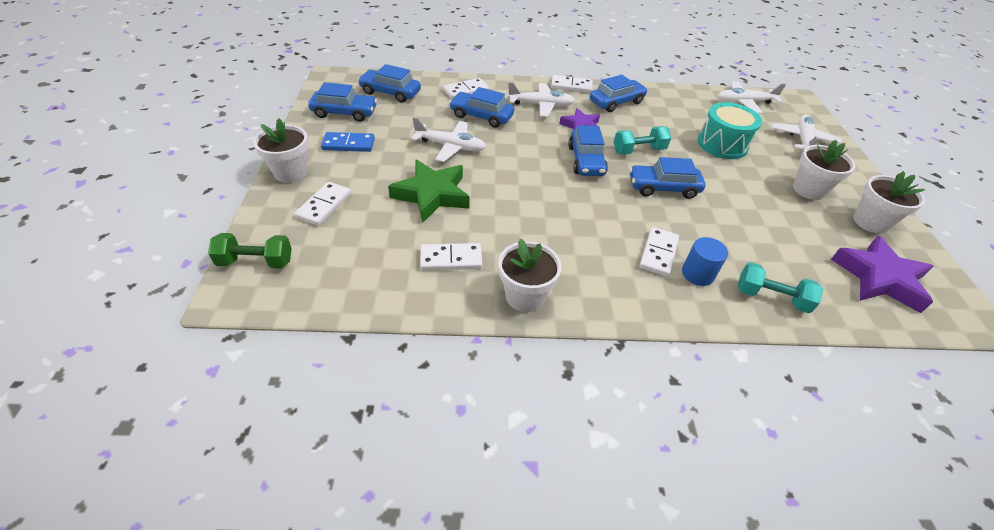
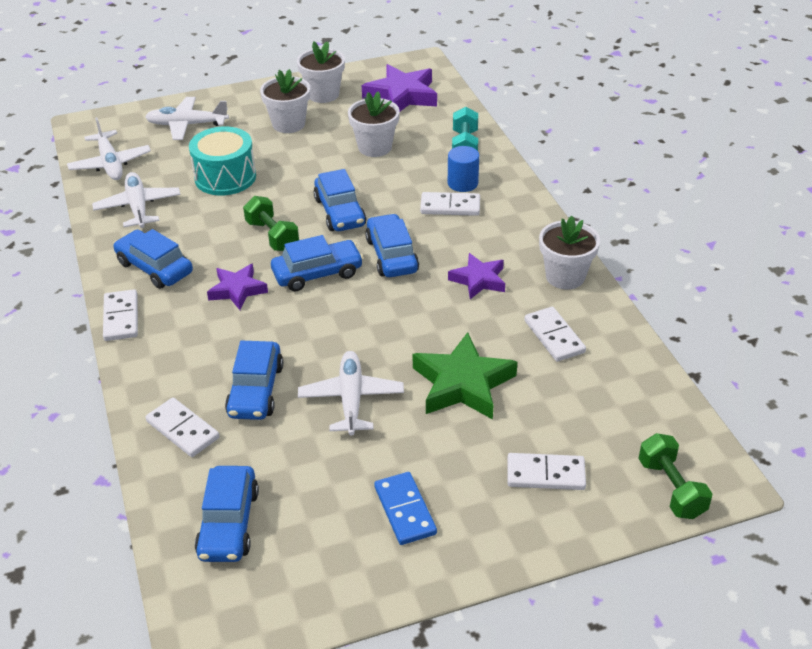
camera: 105 degrees left, 5 degrees down
white flower pot [253,118,308,183] -> white flower pot moved to [348,91,400,157]
blue car [308,82,377,122] -> blue car moved to [365,214,419,277]
white plane [507,82,575,117] -> white plane moved to [92,172,181,228]
turquoise dumbbell [613,126,671,155] -> green dumbbell [243,196,299,251]
none -> purple star [448,253,505,299]

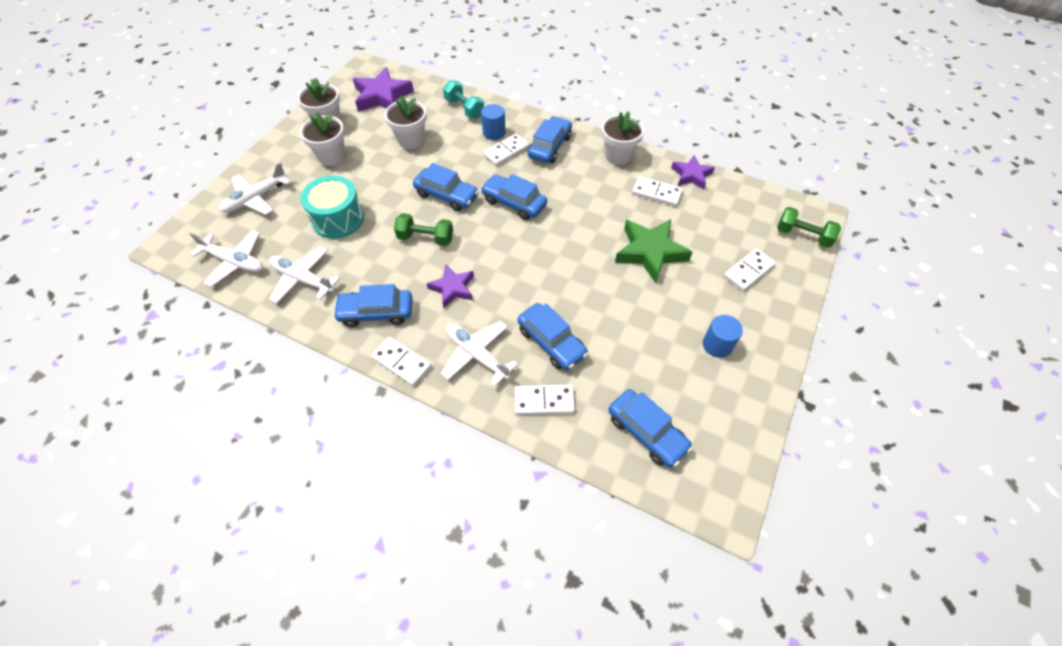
camera: 45 degrees left, 15 degrees up
blue car [271,235,364,291] -> blue car moved to [528,116,572,163]
white plane [298,351,404,436] -> white plane moved to [441,321,518,387]
blue domino [374,472,437,545] -> blue cylinder [703,315,743,358]
purple star [448,253,505,299] -> purple star moved to [671,155,715,189]

